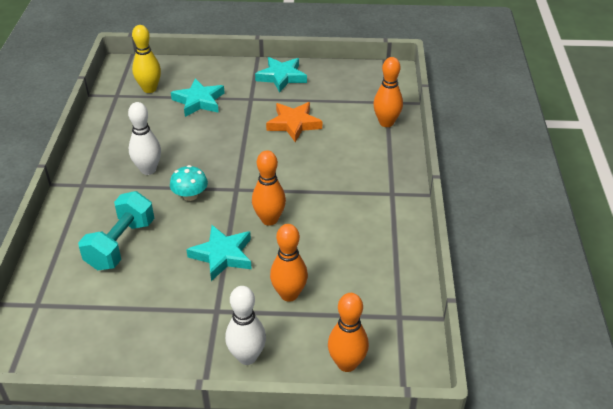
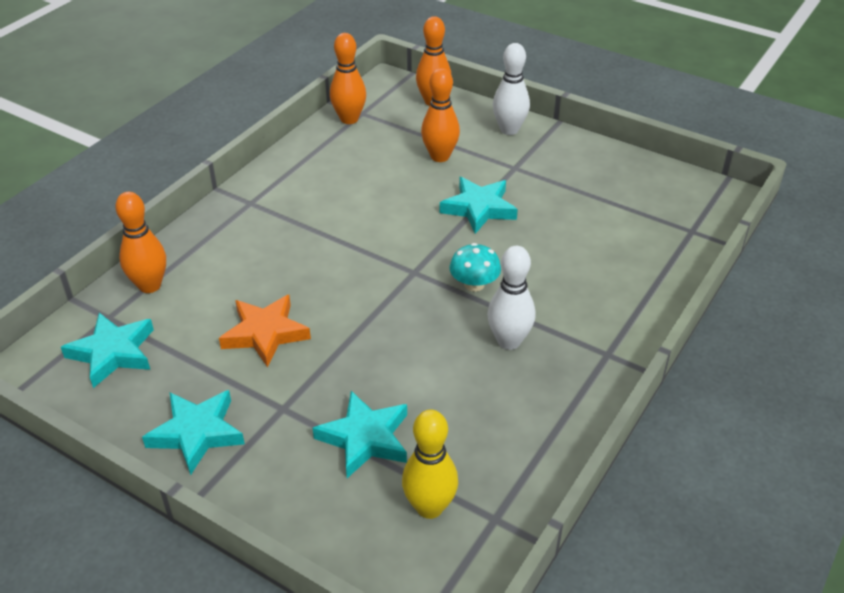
camera: 150 degrees left, 0 degrees up
turquoise dumbbell [78,191,154,270] -> none
orange bowling pin [252,150,286,226] -> orange bowling pin moved to [330,33,366,124]
none -> turquoise star [61,313,154,388]

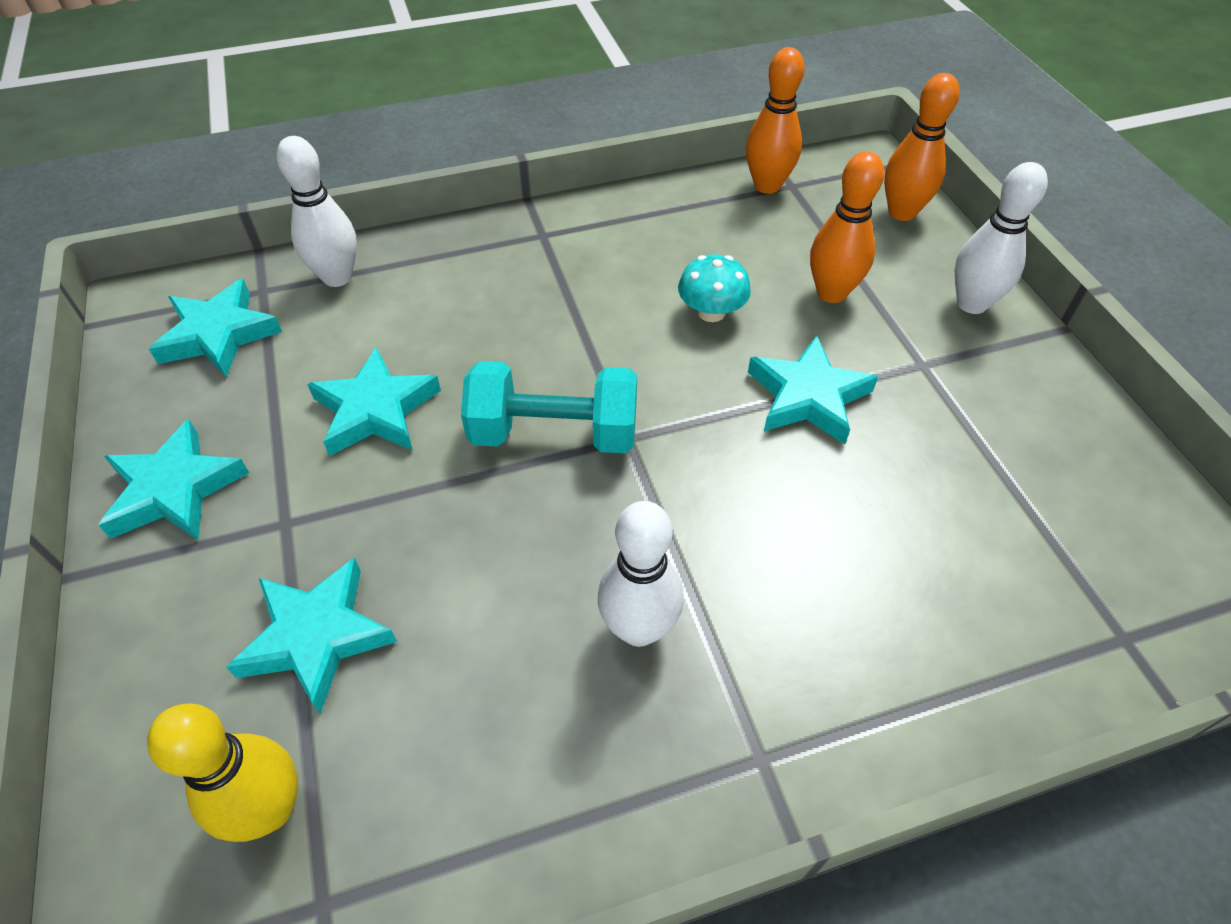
camera: 40 degrees right, 10 degrees up
orange bowling pin [115,192,166,293] -> white bowling pin [276,136,357,287]
orange star [219,295,311,368] -> turquoise star [307,347,441,456]
turquoise mushroom [449,243,501,292] -> turquoise mushroom moved to [678,254,751,322]
none -> turquoise dumbbell [461,361,637,453]

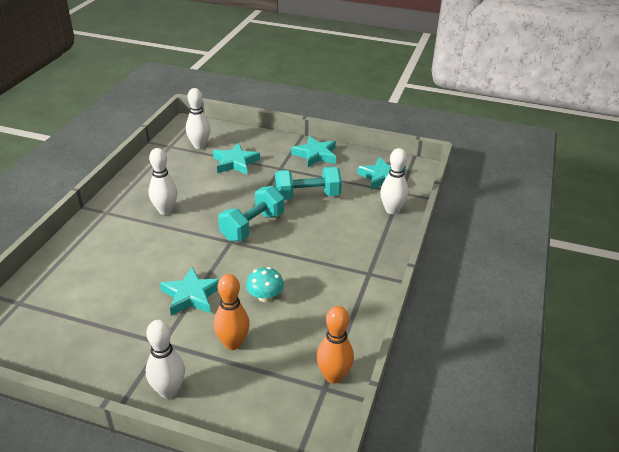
camera: 125 degrees right, 15 degrees down
yellow bowling pin [147,704,298,842] -> white bowling pin [186,88,210,149]
turquoise star [307,347,441,456] -> turquoise dumbbell [275,166,342,200]
orange bowling pin [884,73,960,221] -> none

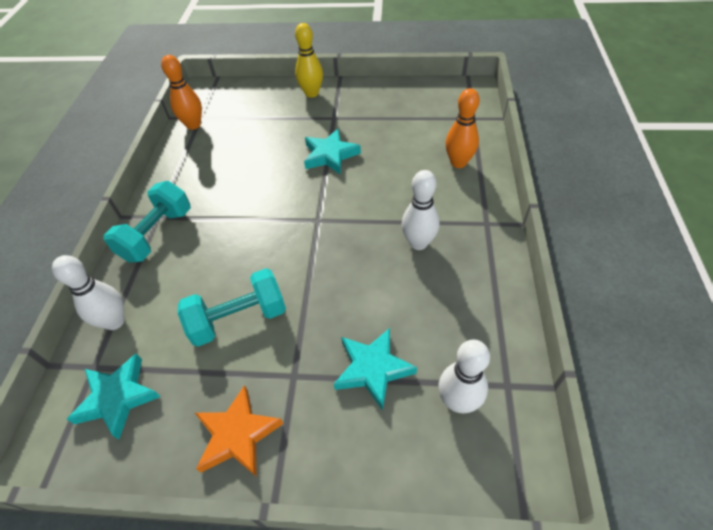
camera: 170 degrees right, 15 degrees up
white bowling pin [146,320,185,399] -> yellow bowling pin [295,23,323,98]
orange bowling pin [214,274,250,350] -> orange bowling pin moved to [445,88,480,168]
turquoise dumbbell [218,186,284,241] -> turquoise dumbbell moved to [103,181,191,263]
turquoise mushroom [246,267,284,302] -> none
turquoise star [291,136,336,167] -> orange star [195,385,283,477]

